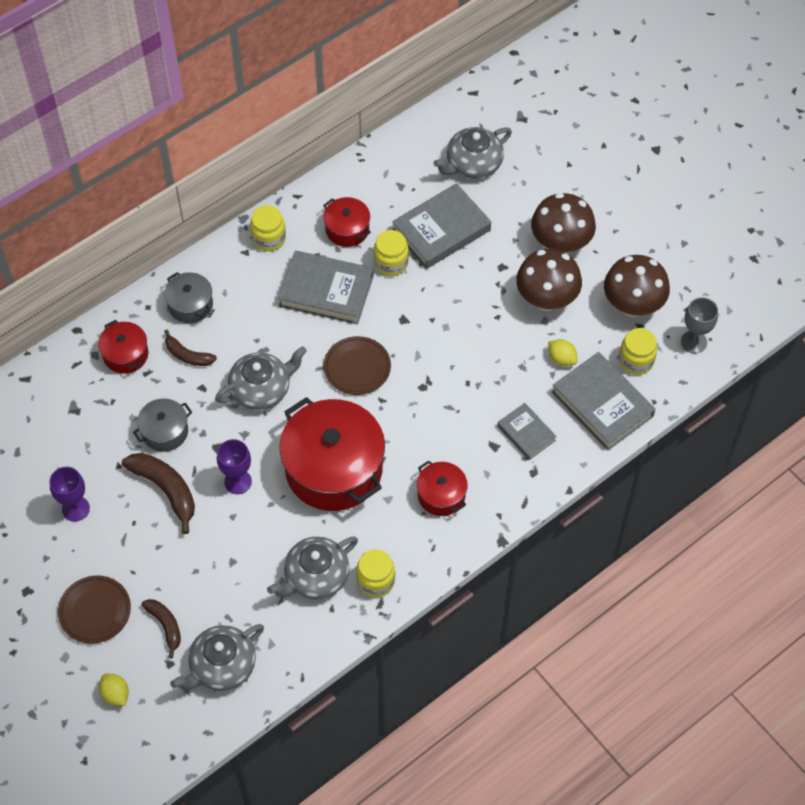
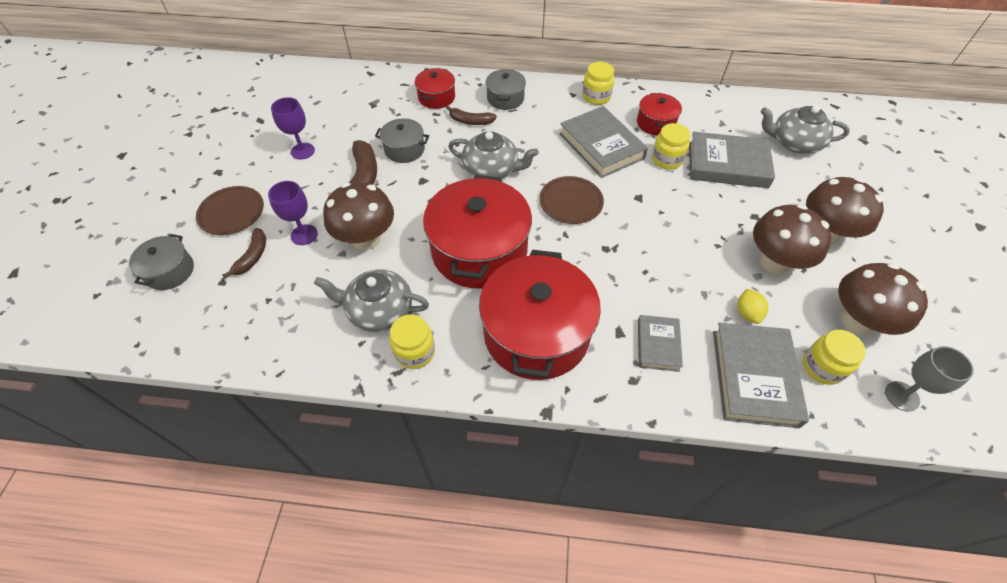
camera: 45 degrees right, 5 degrees down
yellow lemon [99,674,129,706] -> grey pot [129,234,194,290]
brown banana [164,330,217,366] -> brown banana turned 60 degrees counterclockwise [446,105,497,125]
grey teapot [170,624,264,691] -> none
purple goblet [217,439,252,494] -> purple goblet moved to [268,181,318,245]
red pot [417,461,468,516] -> red pot [479,250,601,380], size x2.06
none -> brown mushroom [323,182,394,250]

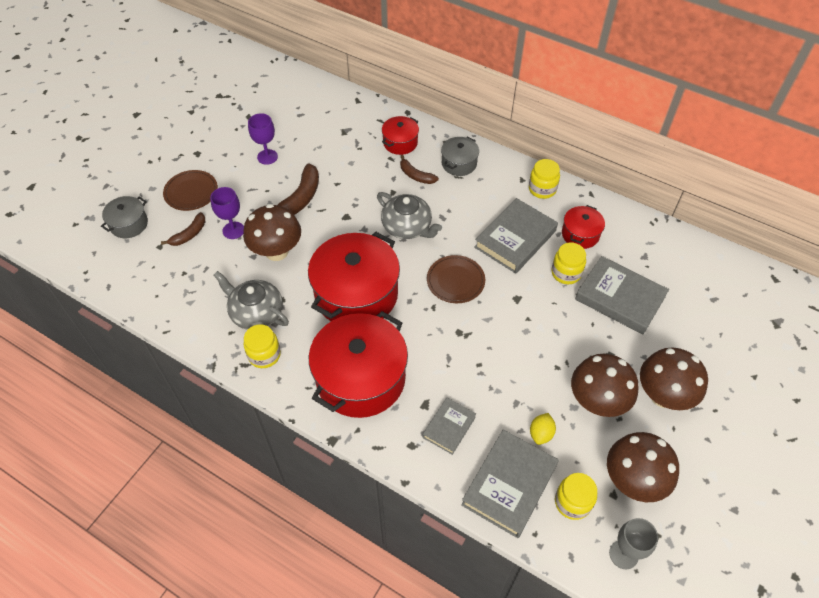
camera: 25 degrees right, 0 degrees up
grey pot [375,118,429,163] -> none
grey book [559,106,648,178] -> grey book turned 45 degrees clockwise [474,198,558,274]
grey teapot [761,105,850,154] -> none

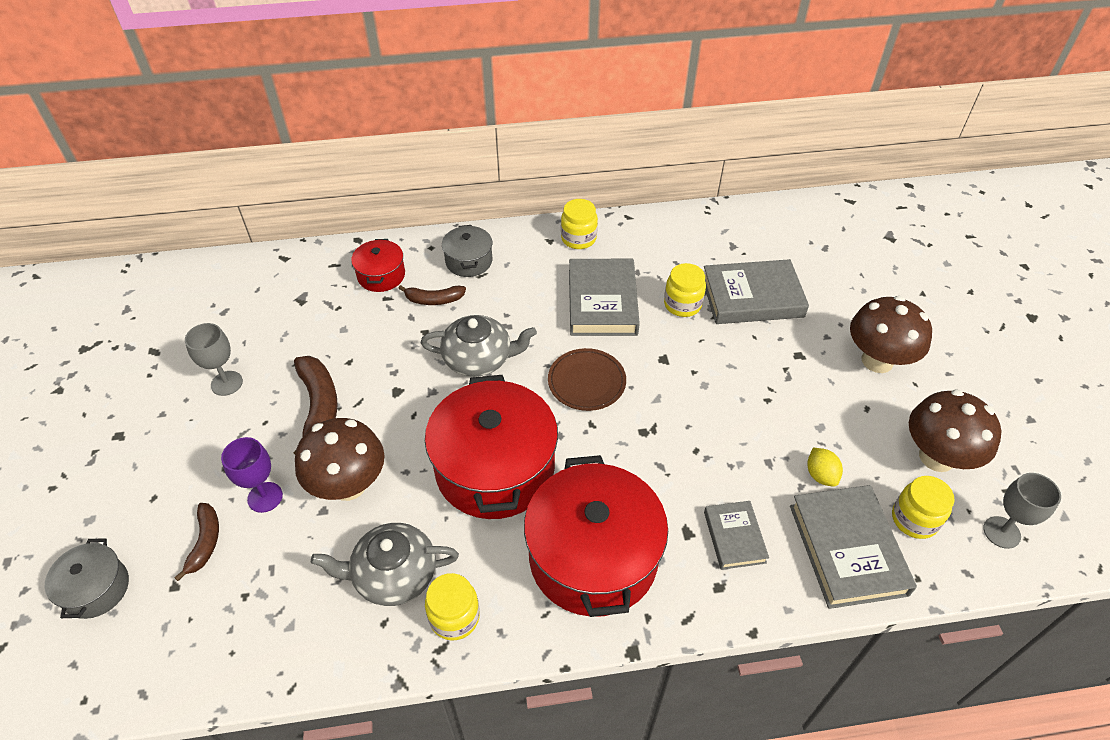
camera: 40 degrees left, 5 degrees down
brown plate [163,170,218,211] -> none
purple goblet [248,113,278,165] -> grey goblet [185,323,243,396]
red pot [562,205,605,249] -> none
brown mushroom [571,354,639,417] -> none

